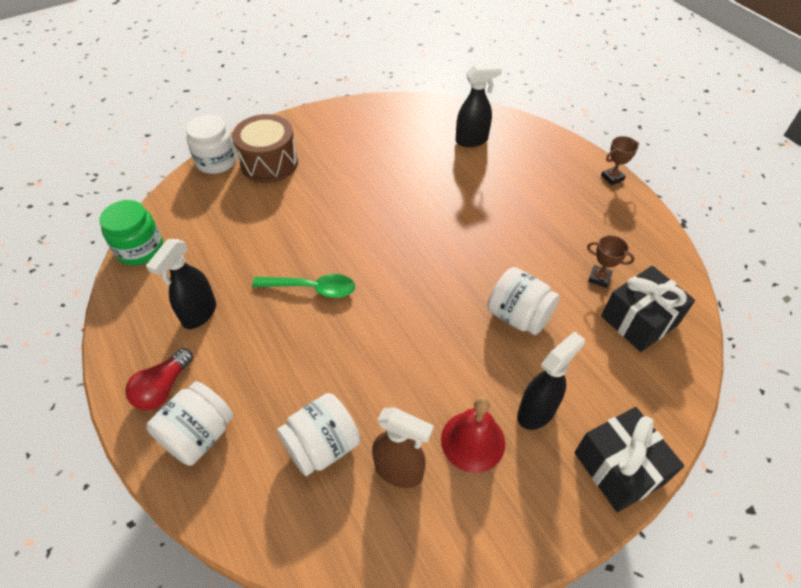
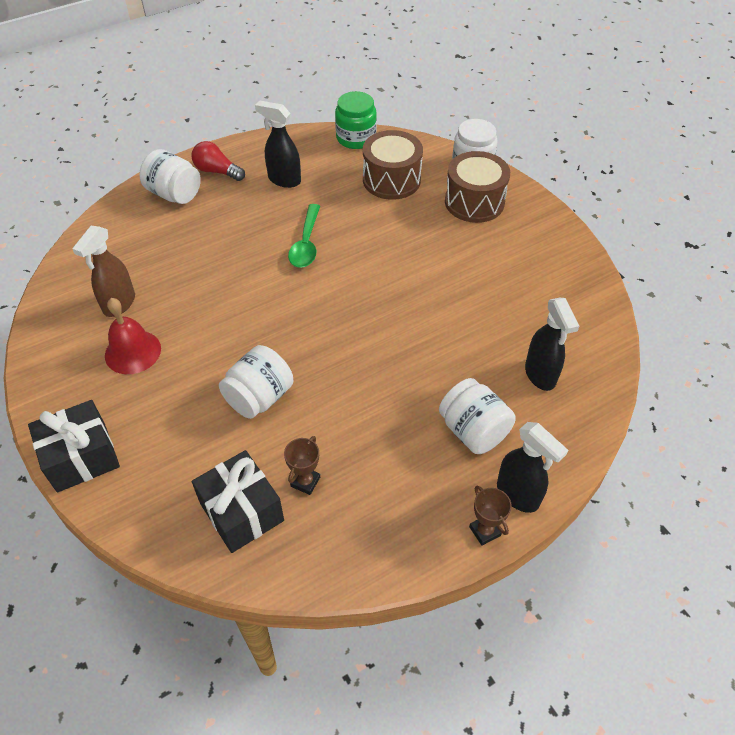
camera: 90 degrees right, 0 degrees up
white jar [277,393,360,476] -> white jar moved to [439,378,515,454]
black spray bottle [517,331,585,430] -> black spray bottle moved to [497,422,568,513]
none -> brown drum [363,130,423,200]

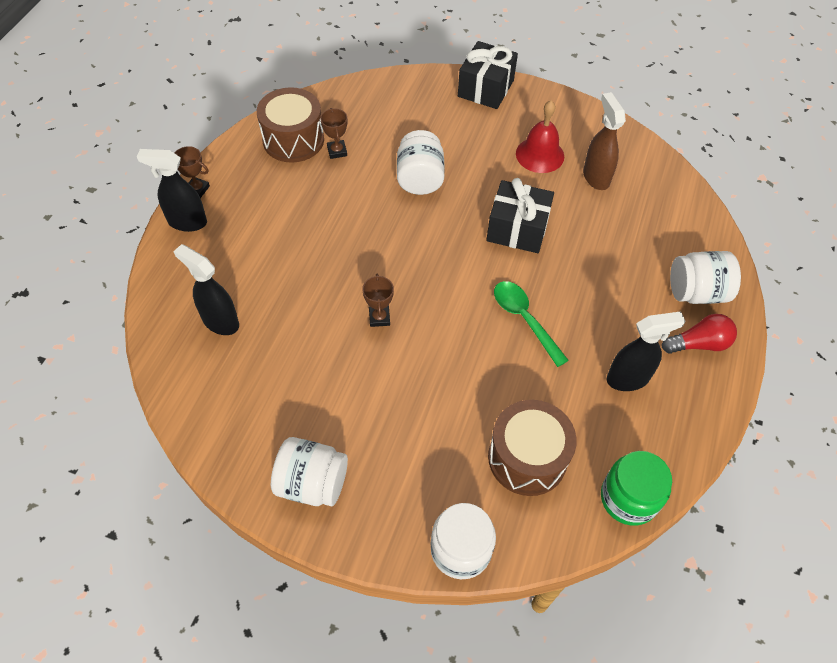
camera: 140 degrees right, 5 degrees up
black gift [192,450,284,553] -> black gift moved to [486,178,554,253]
white jar [439,378,515,454] -> white jar moved to [271,437,348,506]
brown drum [445,151,510,223] -> brown drum moved to [257,87,324,163]
none -> brown trophy [362,274,394,327]

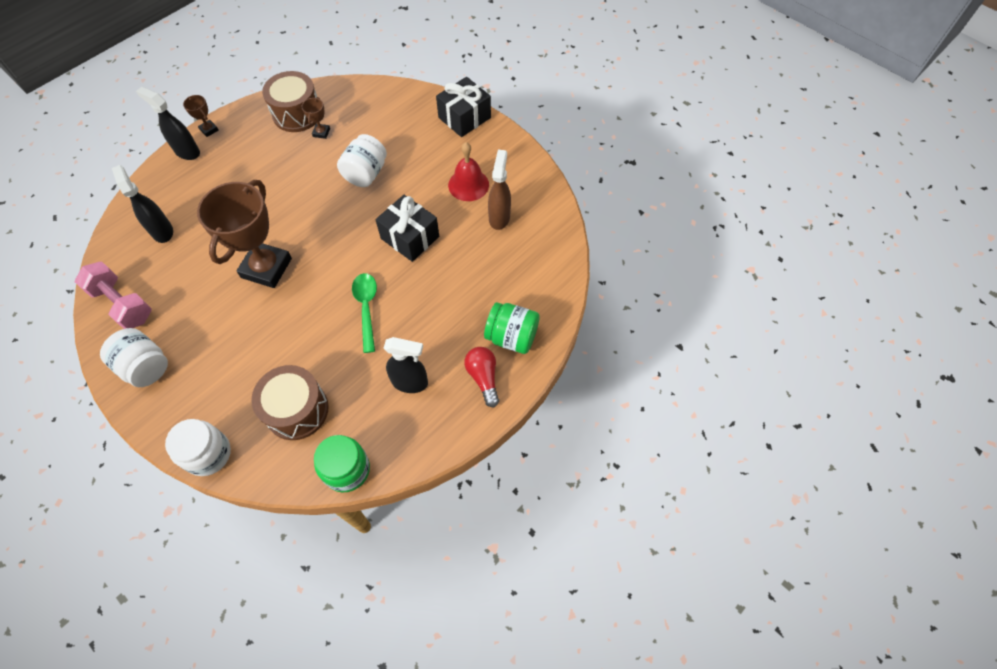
camera: 25 degrees right, 5 degrees up
brown trophy [362,274,394,327] -> brown trophy [197,180,292,288], size x2.42
red light bulb [662,314,737,354] -> red light bulb turned 120 degrees counterclockwise [464,347,499,407]
white jar [670,251,741,304] -> green jar [484,302,540,354]
none -> pink dumbbell [74,261,152,329]

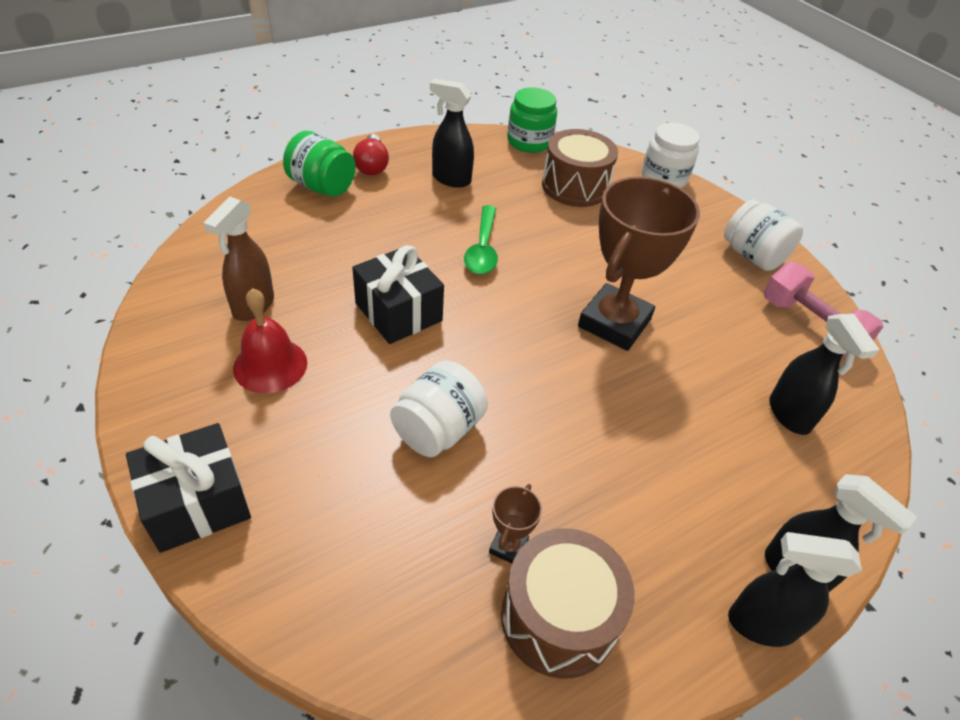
camera: 170 degrees left, 15 degrees down
brown trophy [183,95,219,137] -> black spray bottle [728,532,862,647]

